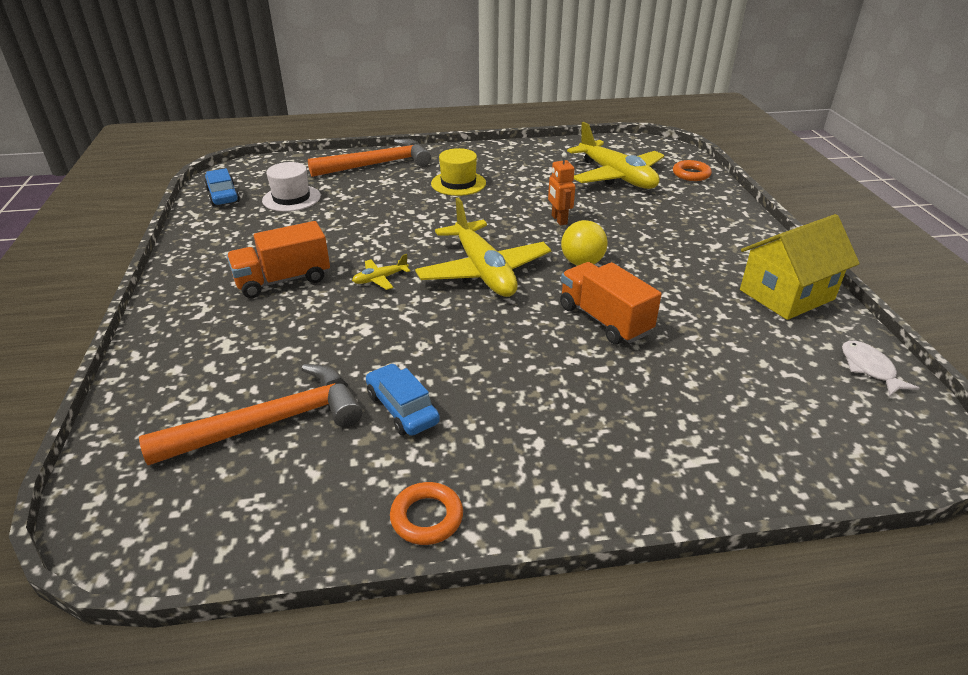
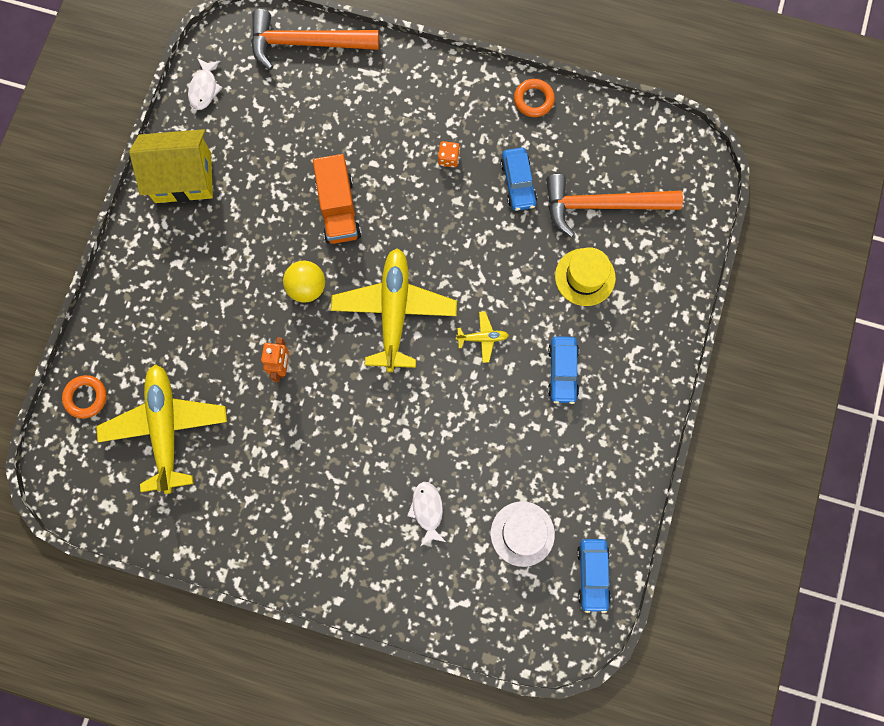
camera: 155 degrees left, 40 degrees up
orange truck [227,221,330,298] -> blue car [548,336,579,404]
orange hammer [308,139,431,177] -> orange hammer moved to [251,9,379,70]
yellow hat [431,148,486,196] -> yellow hat moved to [555,247,616,306]
none -> white fish [407,482,446,546]
none -> orange dice [438,141,460,167]

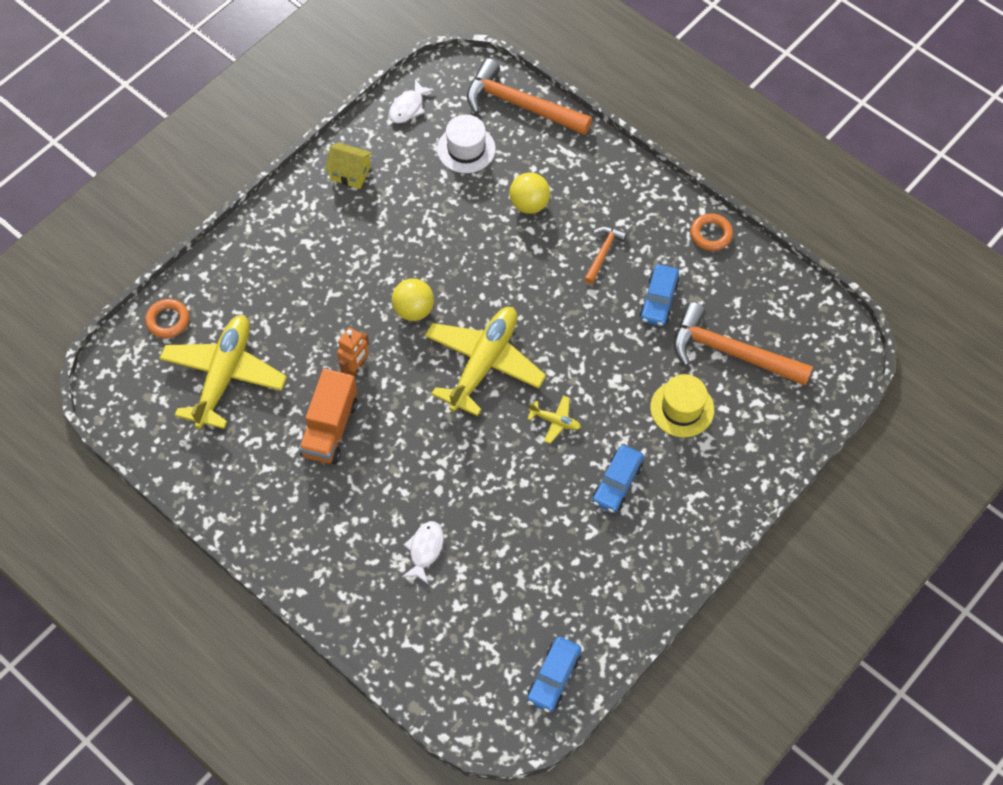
camera: 25 degrees right, 15 degrees down
yellow house [129,129,213,203] -> yellow house [325,143,372,189], size x0.56
orange truck [313,154,361,244] -> orange truck moved to [299,369,358,464]
orange dice [438,141,460,167] -> orange hammer [584,227,627,284]
white hat [491,501,555,567] -> white hat moved to [437,115,496,173]
none -> yellow ball [509,173,550,214]

